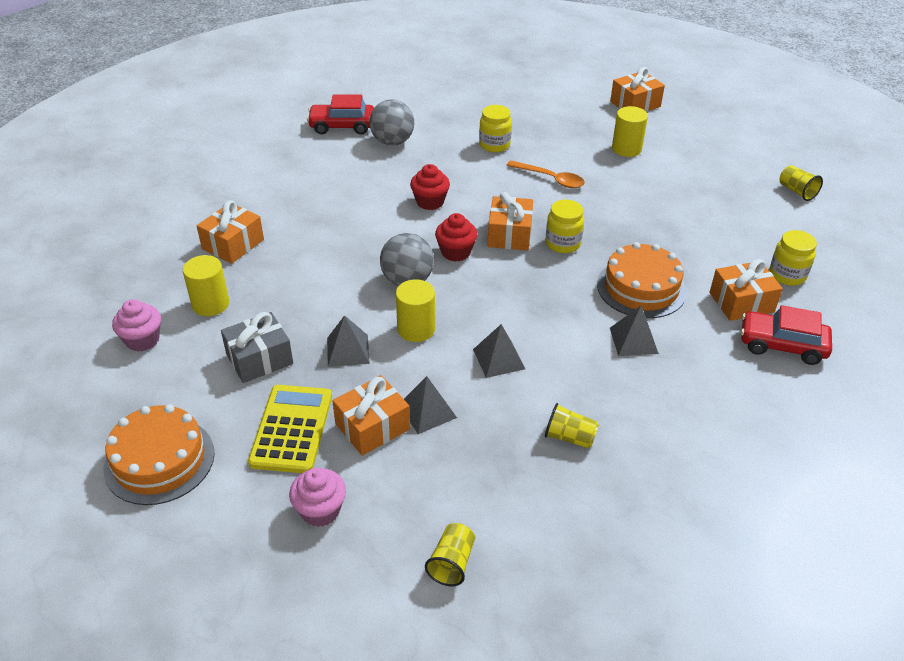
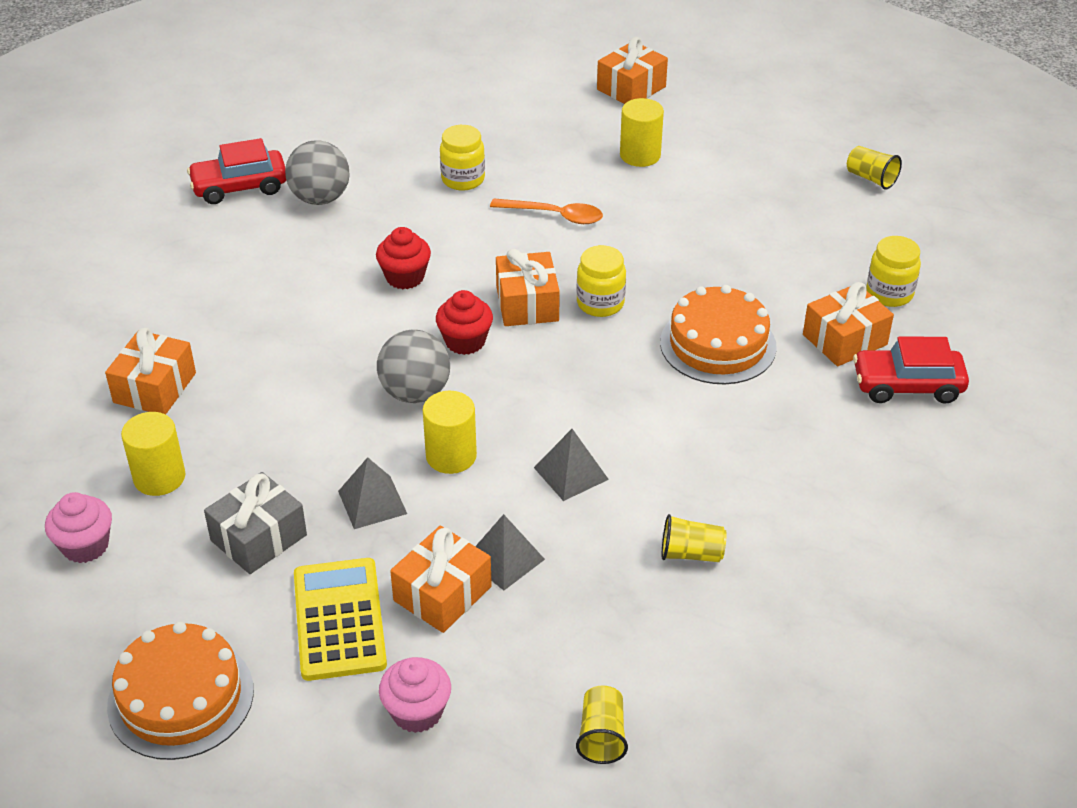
camera: 15 degrees left, 0 degrees up
grey pyramid [610,306,659,356] -> none

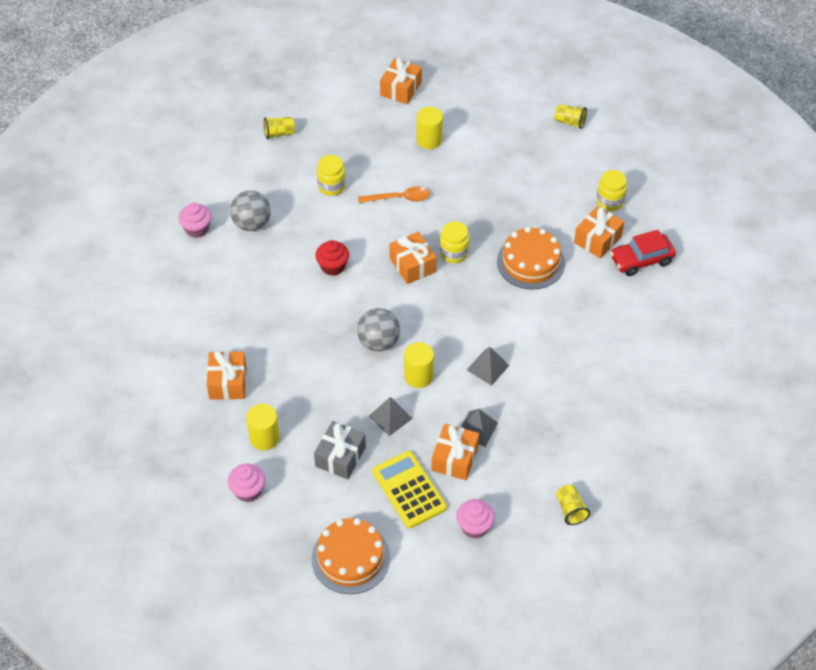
camera: 20 degrees left, 10 degrees up
red car [187,138,286,204] -> pink cupcake [178,202,212,238]
red cupcake [436,290,493,355] -> none
yellow cup [662,514,727,562] -> yellow cup moved to [264,117,295,139]

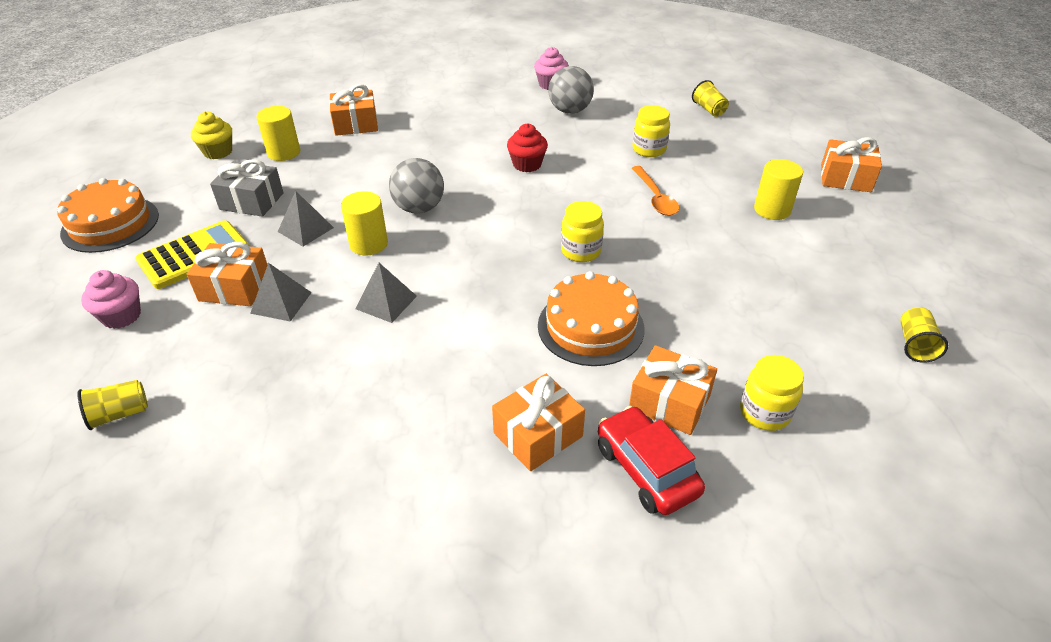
camera: 80 degrees right, 10 degrees down
pink cupcake [228,463,265,502] -> yellow cupcake [191,111,232,159]
orange gift [389,232,437,284] -> orange gift moved to [492,374,585,471]

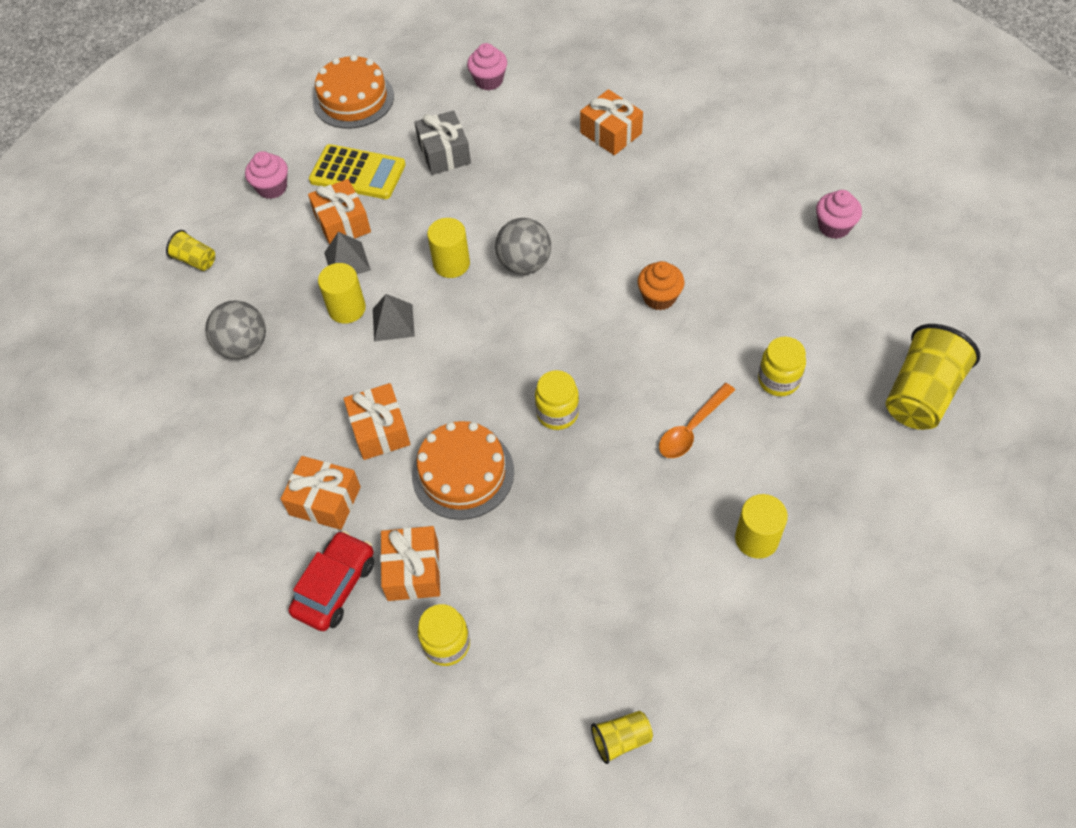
camera: 60 degrees right, 15 degrees up
yellow cupcake [191,111,232,159] -> pink cupcake [467,43,507,90]
yellow cylinder [256,106,300,161] -> yellow cylinder moved to [318,263,366,324]
grey pyramid [278,191,334,247] -> none
red cupcake [507,123,548,172] -> orange cupcake [638,261,684,310]
grey ball [549,66,594,114] -> grey ball moved to [205,301,266,359]
yellow cup [692,80,729,117] -> yellow cup [886,324,980,430], size x1.98
orange gift [821,137,882,192] -> orange gift moved to [344,383,410,460]

